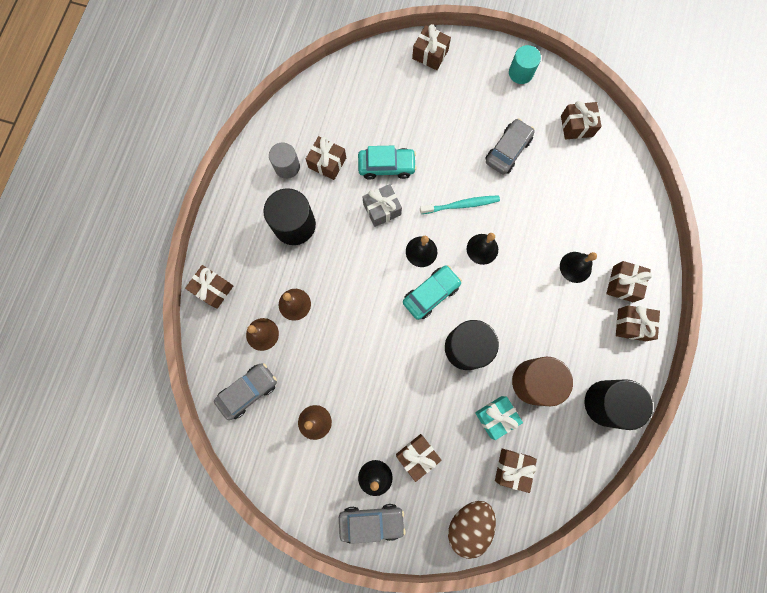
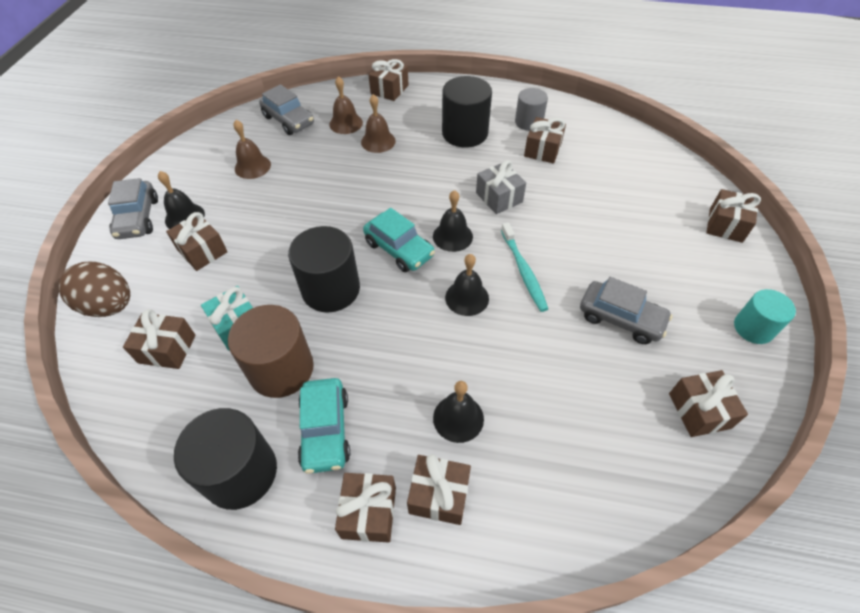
camera: 85 degrees right, 25 degrees down
turquoise car [358,146,417,179] -> turquoise car moved to [298,378,350,474]

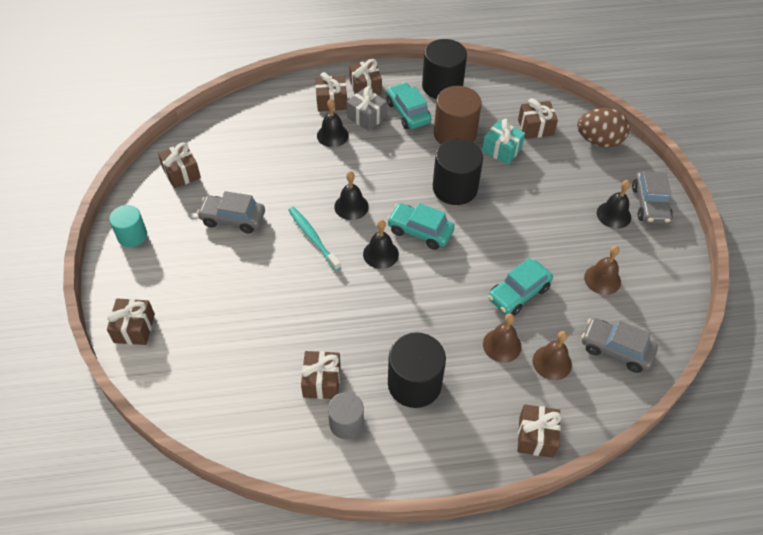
camera: 160 degrees right, 0 degrees up
grey car [108,178,158,239] -> grey car turned 150 degrees counterclockwise [632,171,673,224]
brown gift [166,212,227,271] -> none
grey gift [476,160,526,214] -> grey gift moved to [346,86,387,131]
none -> turquoise car [488,258,553,316]

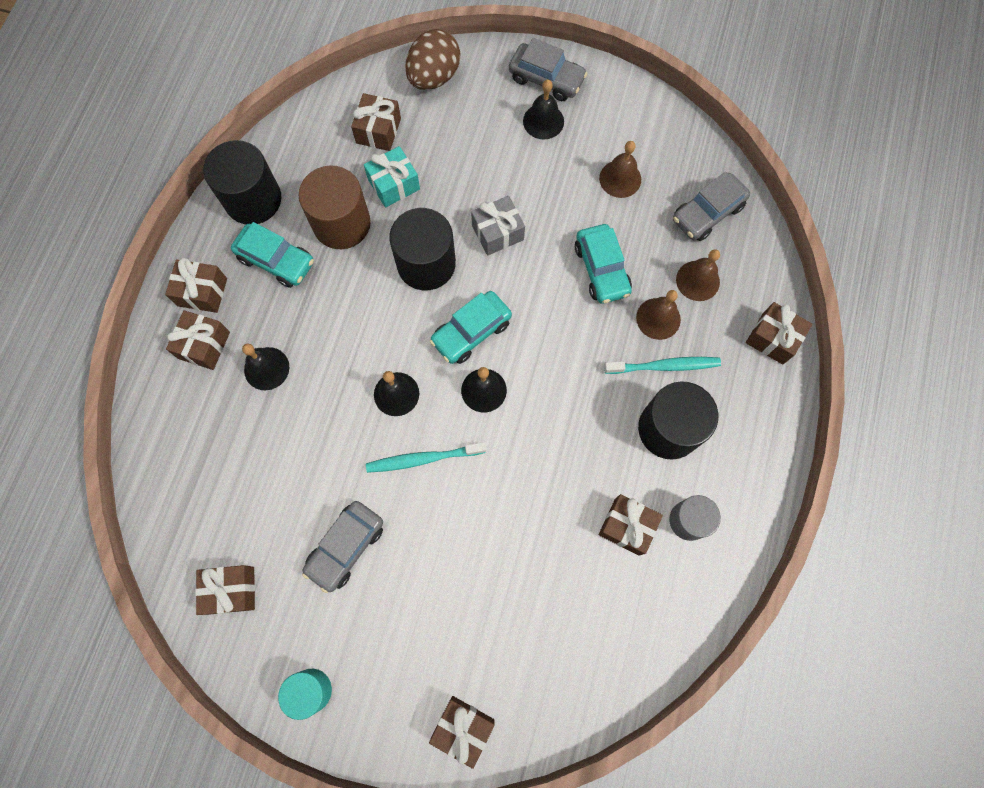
camera: 65 degrees left, 20 degrees up
grey gift [346,86,387,131] -> grey gift moved to [471,196,525,256]
turquoise car [386,82,432,129] -> turquoise car turned 150 degrees counterclockwise [231,222,314,288]
none -> turquoise toothbrush [604,357,721,374]

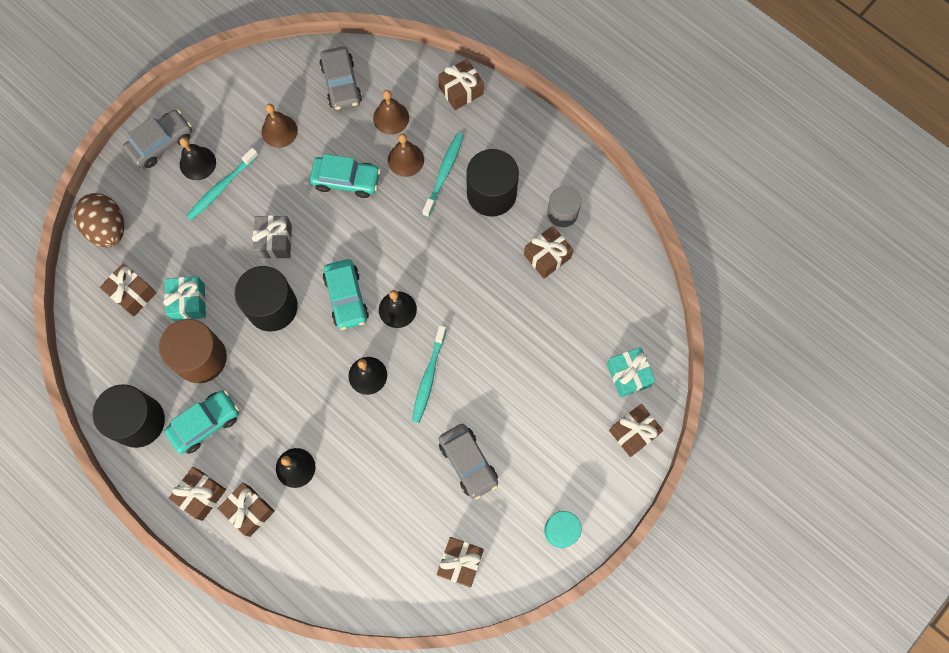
camera: 65 degrees left, 0 degrees up
none -> turquoise toothbrush [186,148,259,220]
none -> turquoise gift [607,347,656,398]

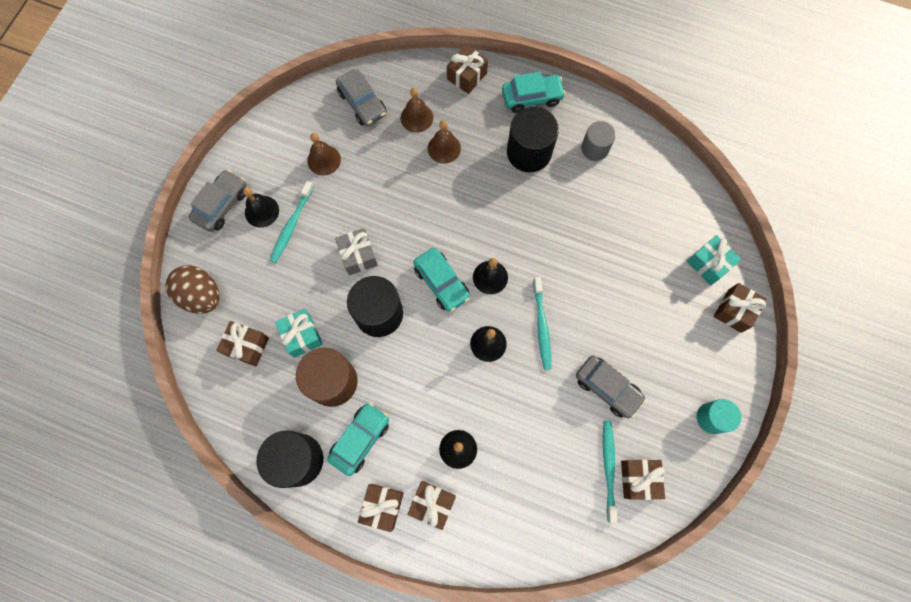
camera: 20 degrees left, 0 degrees up
turquoise car [310,154,381,198] -> turquoise car moved to [502,72,566,113]
turquoise toothbrush [422,133,464,217] -> turquoise toothbrush moved to [603,421,617,524]
brown gift [524,226,574,278] -> none

